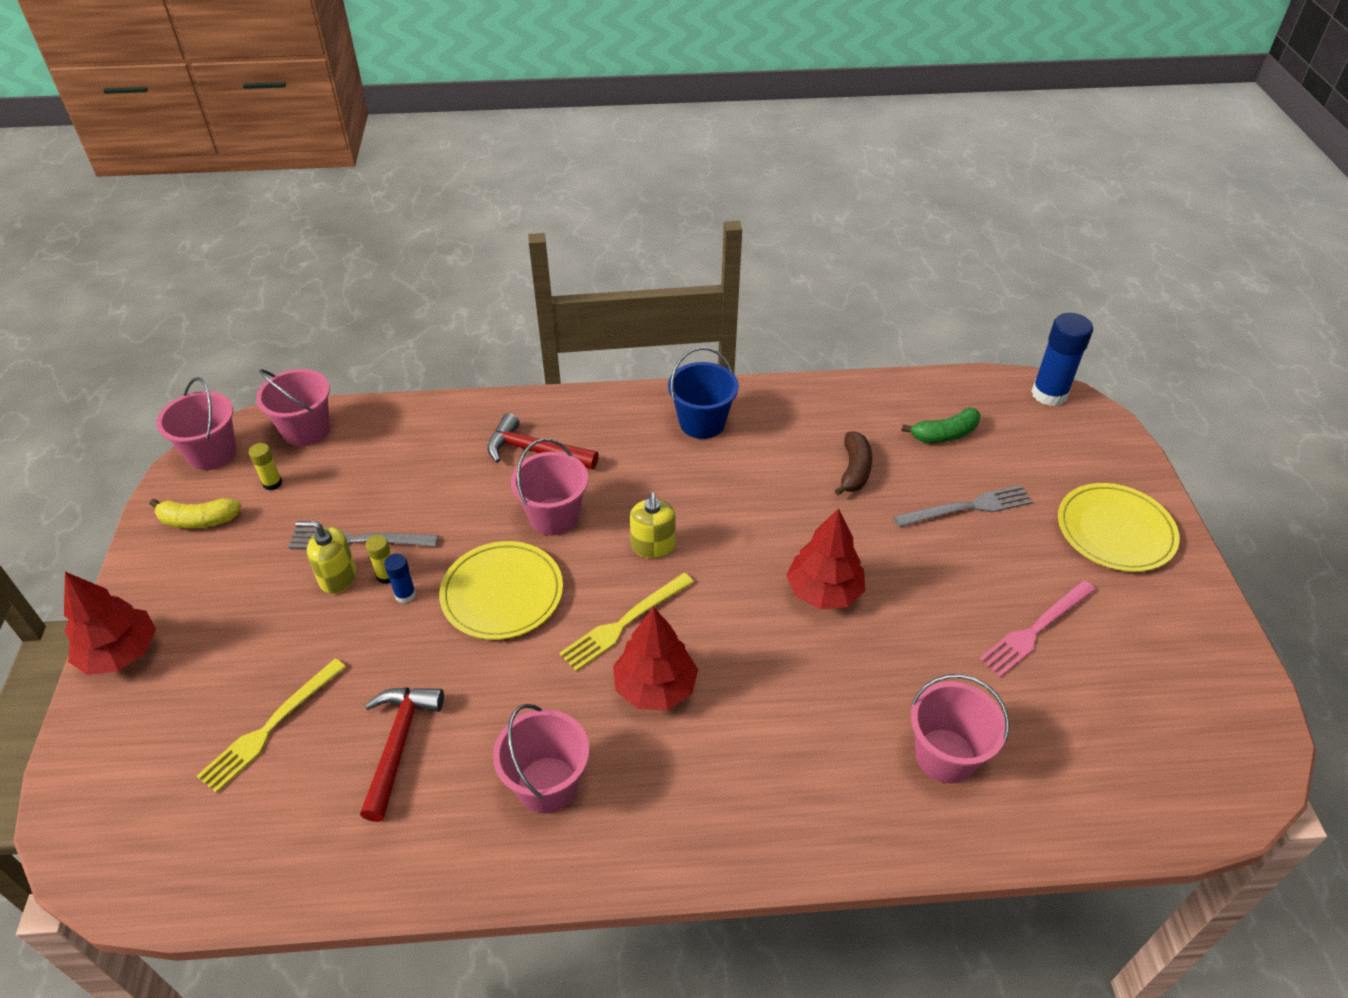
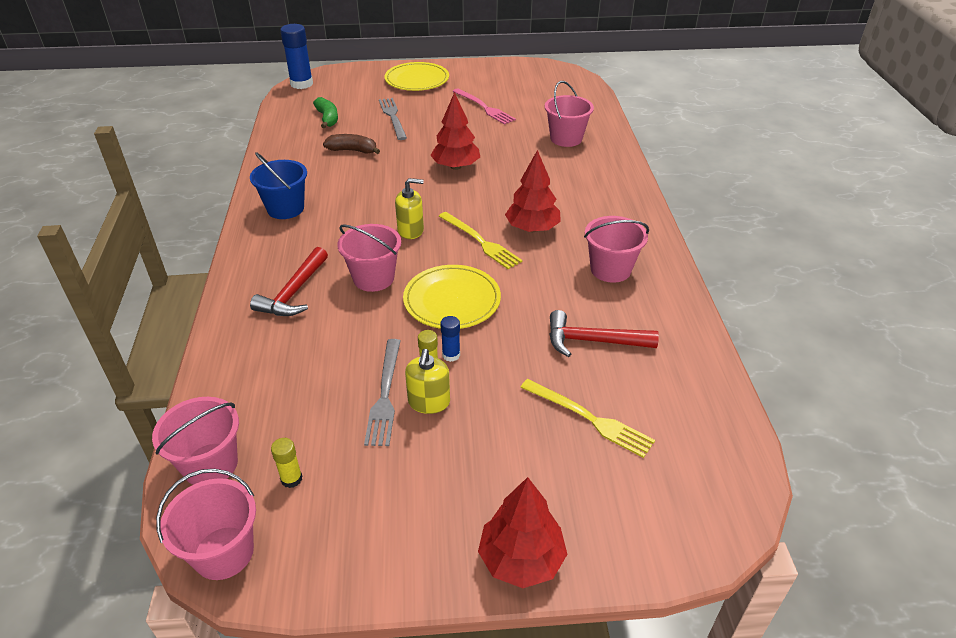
camera: 90 degrees left, 5 degrees down
yellow banana [150,498,241,529] -> none

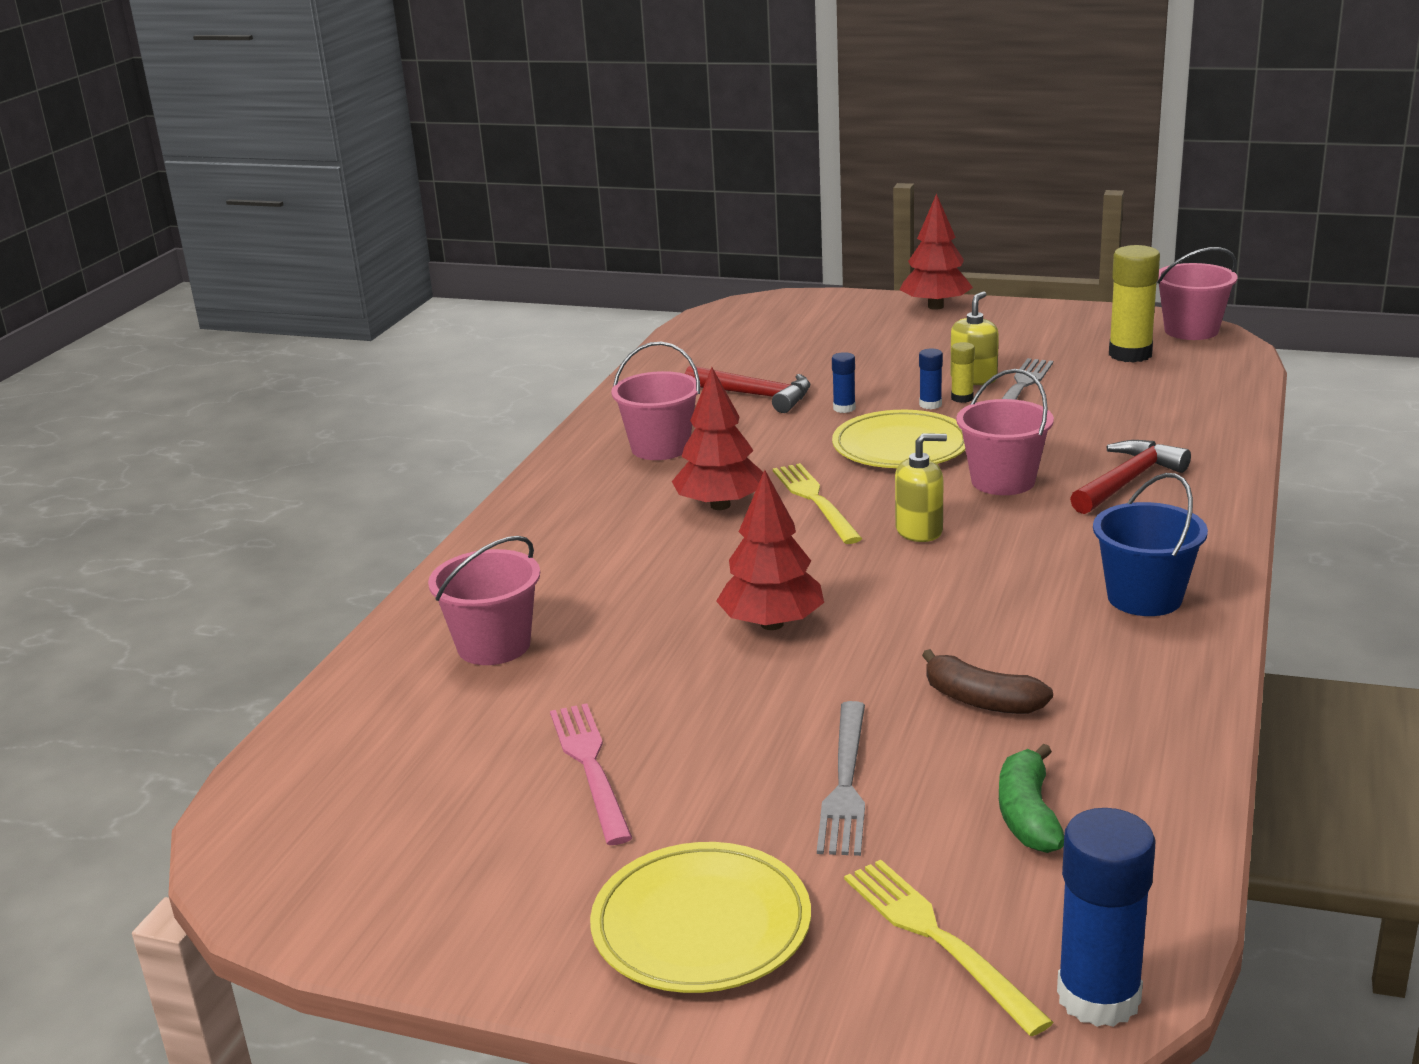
camera: 155 degrees left, 15 degrees down
pink bucket [152,397,239,485] -> none
yellow glue stick [271,438,302,488] -> yellow glue stick [1109,245,1160,363], size x2.00
yellow soap dispenser [395,178,424,239] -> yellow soap dispenser turned 150 degrees clockwise [895,433,947,542]
yellow fork [520,379,655,458] -> yellow fork moved to [844,860,1054,1036]
none -> blue glue stick [832,352,856,413]

